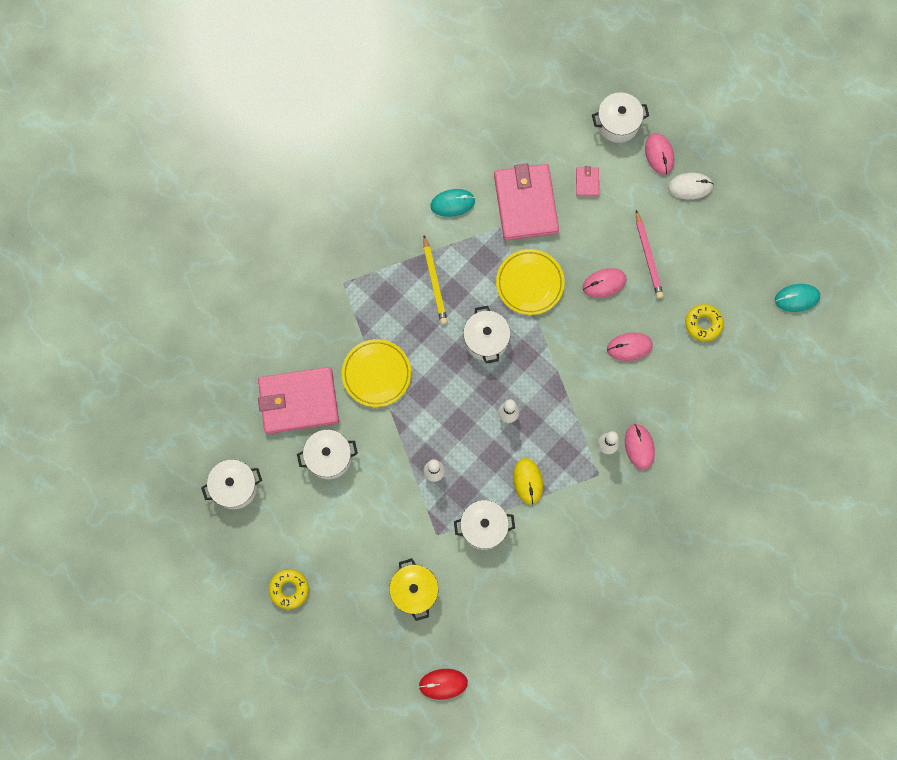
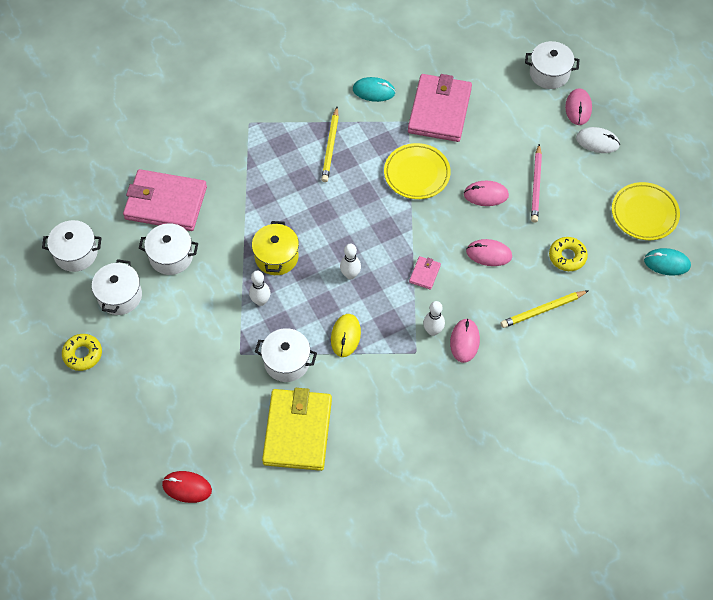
camera: 20 degrees right, 15 degrees down
yellow plate [342,339,411,407] -> yellow plate moved to [612,182,680,240]
yellow pot [389,558,438,621] -> yellow pot moved to [252,221,299,275]
white pot [463,306,511,363] -> white pot moved to [92,259,142,315]
pink wallet [576,166,599,196] -> pink wallet moved to [409,256,441,290]
none -> yellow wallet [262,388,332,471]
none -> yellow pencil [500,291,588,328]

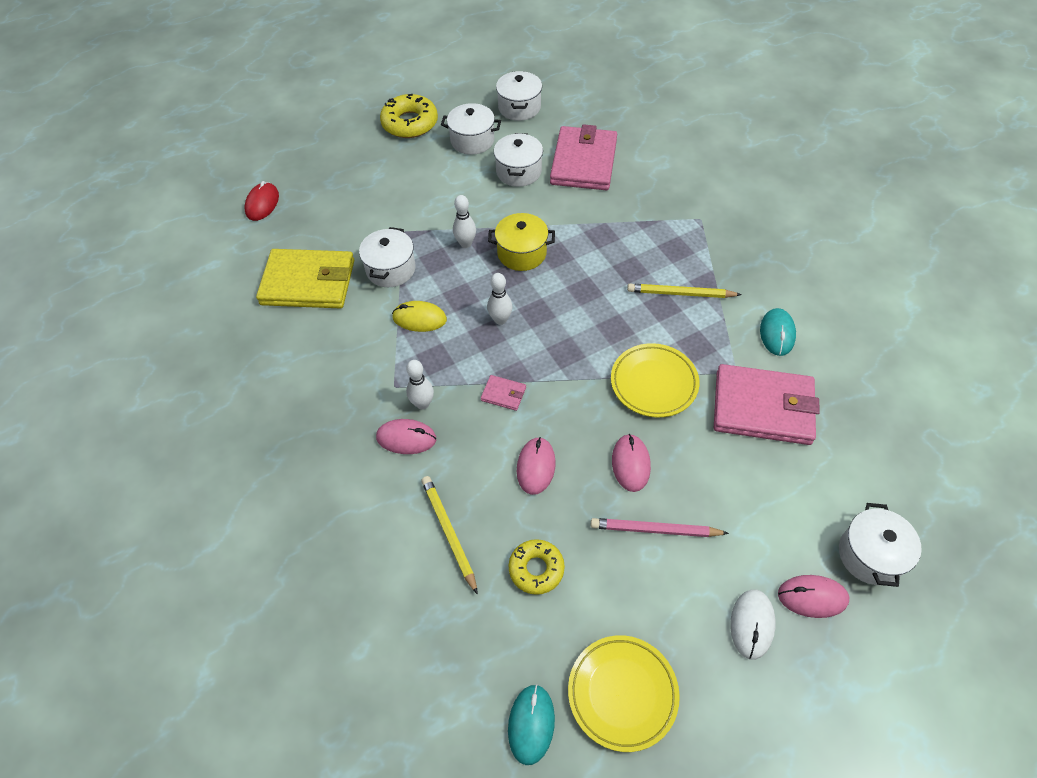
camera: 90 degrees right, 5 degrees down
yellow donut [62,334,102,371] -> yellow donut [380,94,438,138], size x1.52

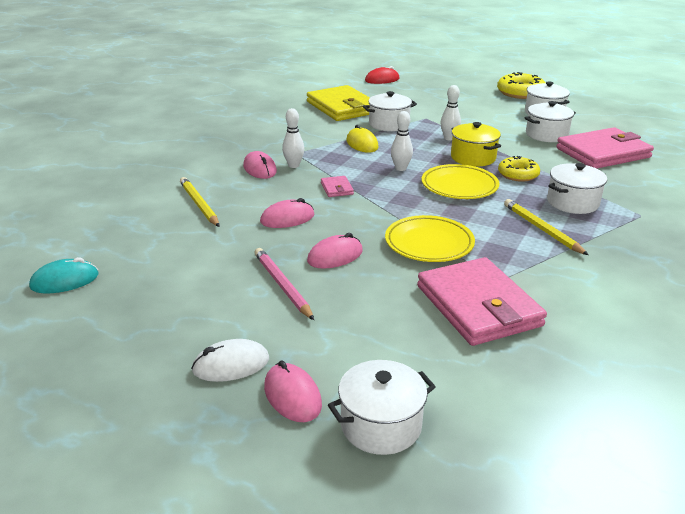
camera: 55 degrees right, 25 degrees down
yellow pencil [421,476,478,595] -> yellow pencil turned 60 degrees counterclockwise [180,177,219,227]
white pot [496,71,542,121] -> white pot moved to [547,163,607,214]
yellow donut [509,539,565,595] -> yellow donut moved to [498,156,540,182]
yellow plate [568,635,680,752] -> yellow plate moved to [422,164,499,199]
turquoise mouse [760,308,796,356] -> none

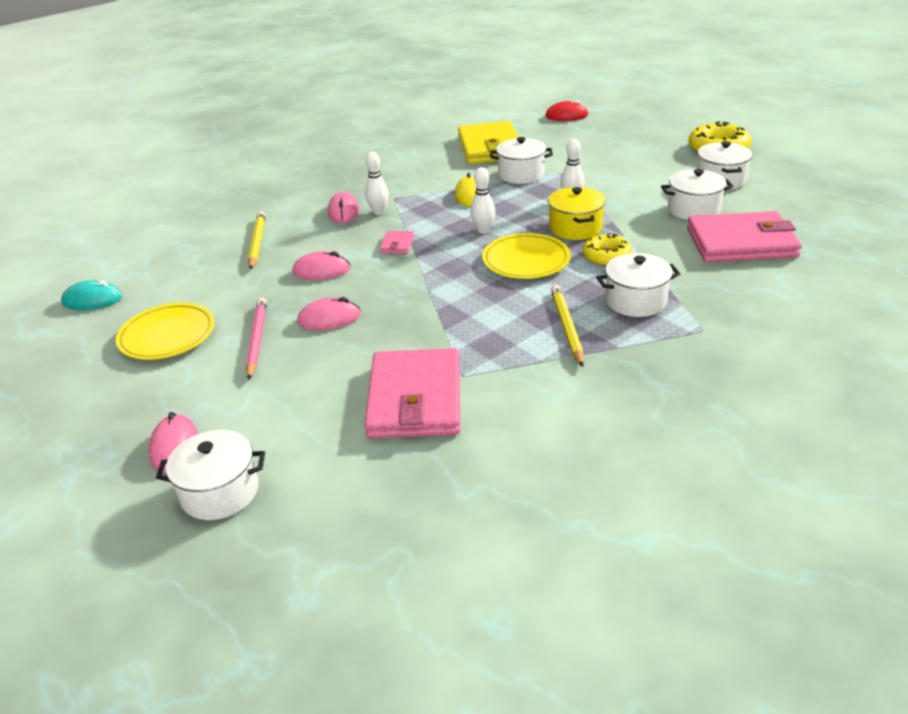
camera: 25 degrees right, 5 degrees up
white mouse [191,339,269,382] -> none
yellow plate [385,215,475,262] -> yellow plate moved to [116,303,215,360]

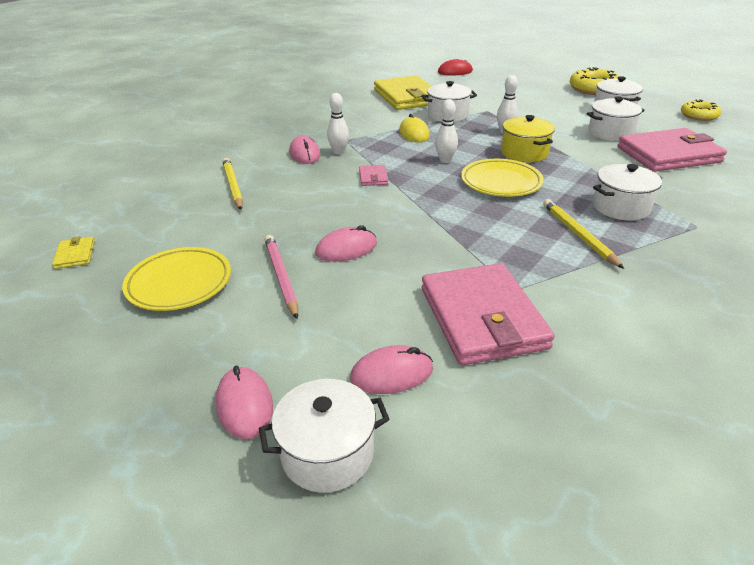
camera: 15 degrees left, 0 degrees up
turquoise mouse [61,280,122,310] -> yellow wallet [52,237,95,269]
pink mouse [292,251,351,280] -> pink mouse moved to [350,345,433,394]
yellow donut [583,233,632,266] -> yellow donut moved to [681,99,721,121]

